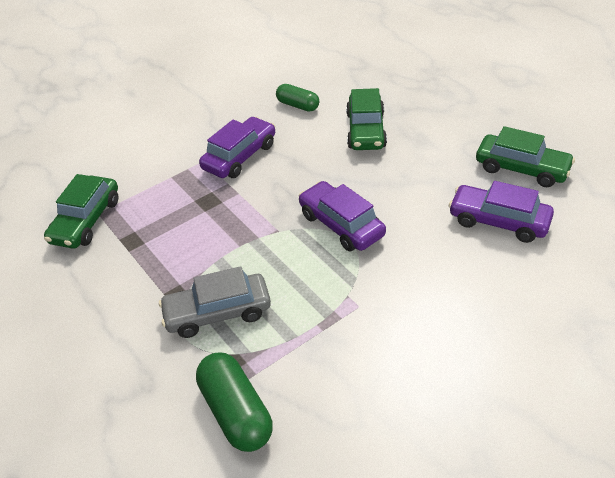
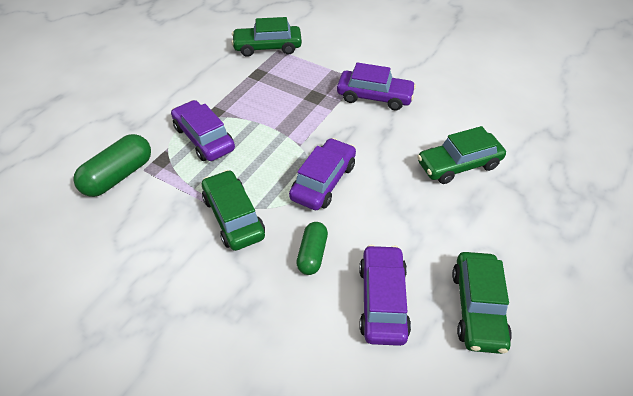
camera: 65 degrees right, 5 degrees up
grey car [159,266,271,338] -> purple car [171,100,235,161]
green capsule [276,84,319,112] -> green capsule moved to [296,222,328,275]
none -> green car [202,170,265,251]

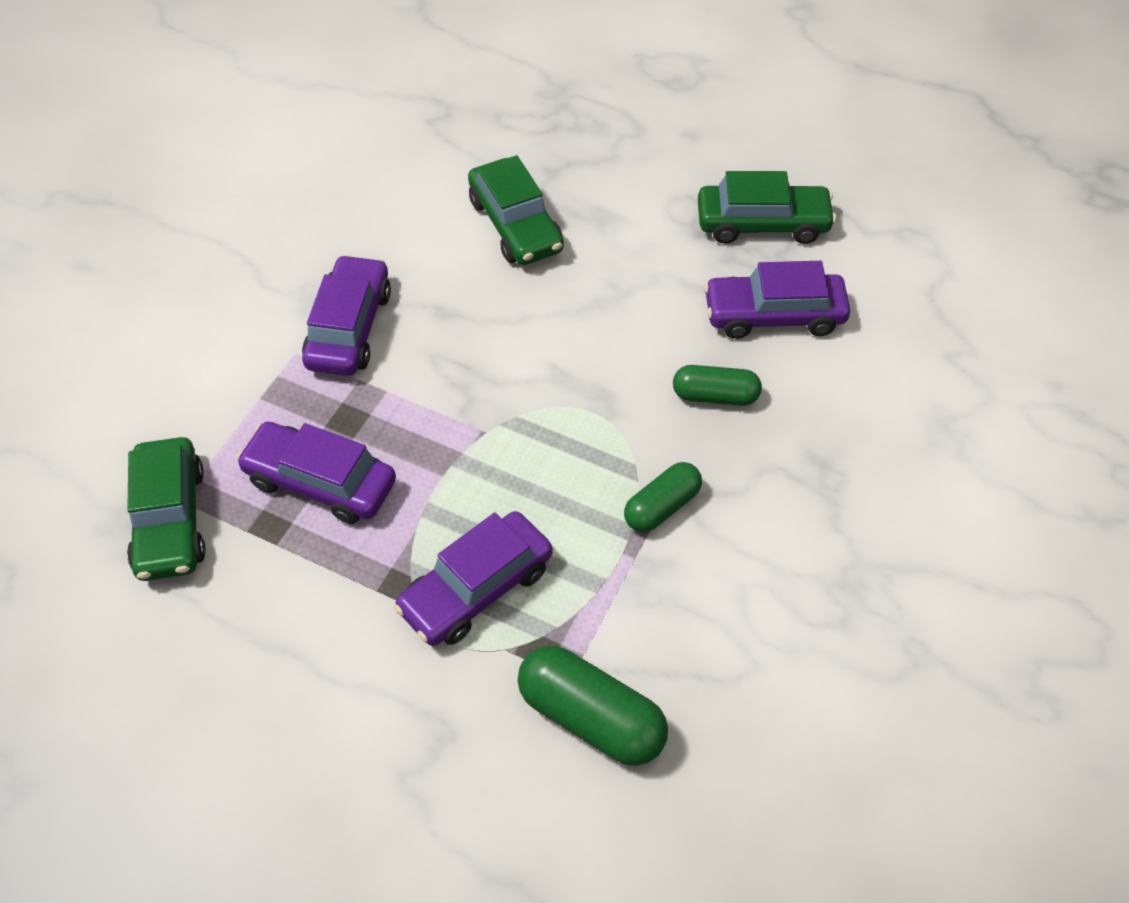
camera: 95 degrees left, 5 degrees up
green car [202,170,265,251] -> green capsule [624,462,702,532]
purple car [289,138,356,210] -> purple car moved to [236,422,396,524]

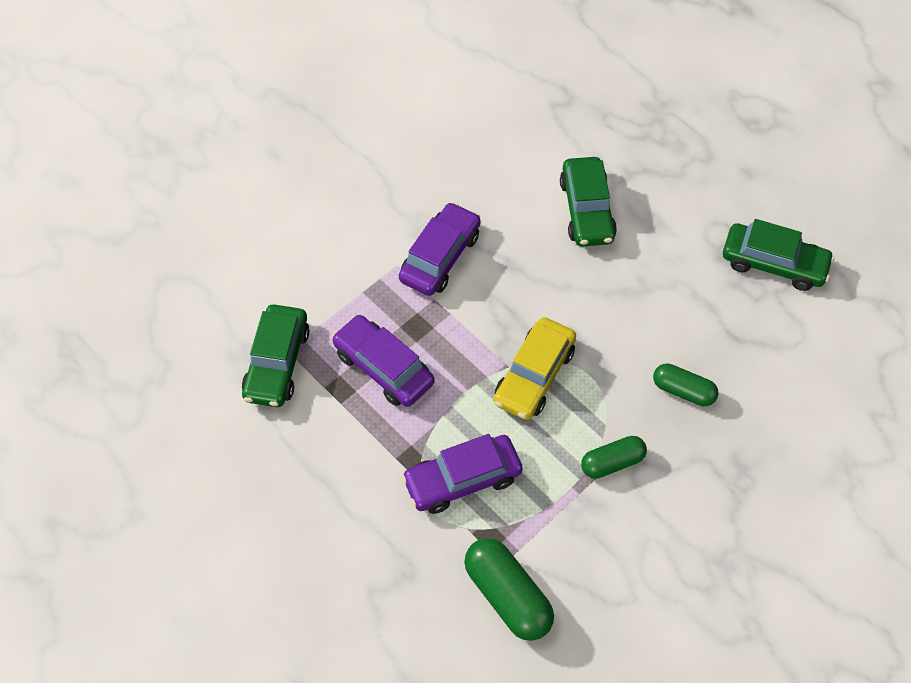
camera: 20 degrees right, 5 degrees up
purple car [704,261,850,339] -> none
none -> yellow car [494,317,576,420]

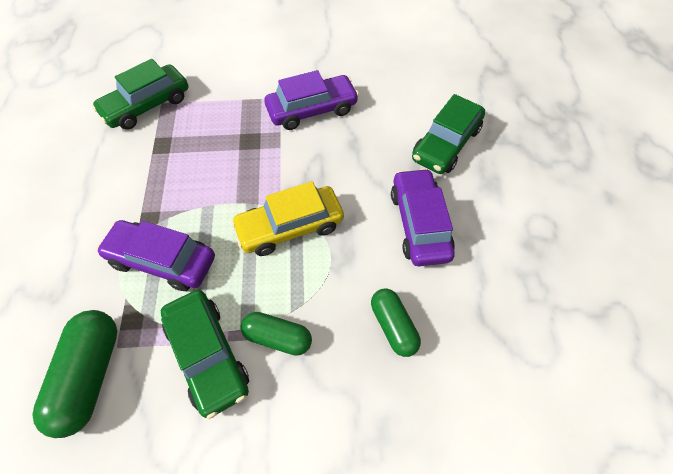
camera: 40 degrees right, 0 degrees up
purple car [332,315,435,407] -> purple car moved to [391,168,455,266]
green car [723,219,835,291] -> green car moved to [161,290,249,419]

